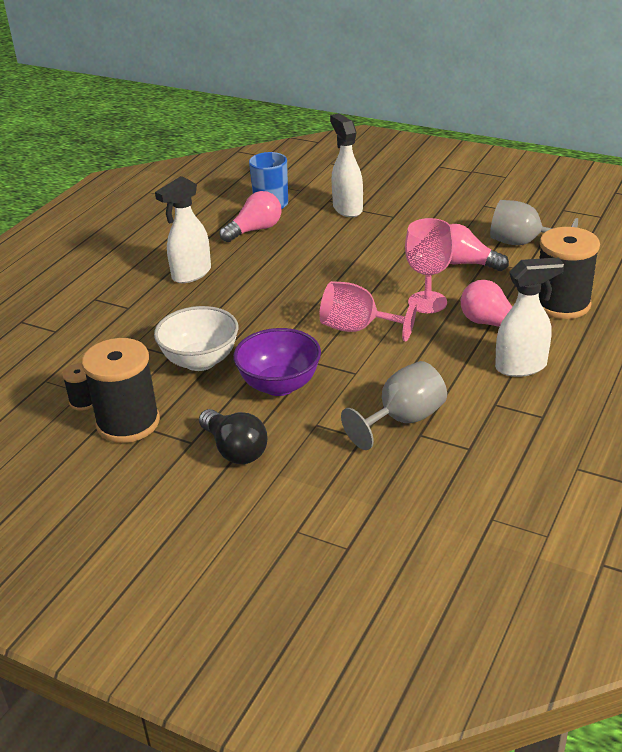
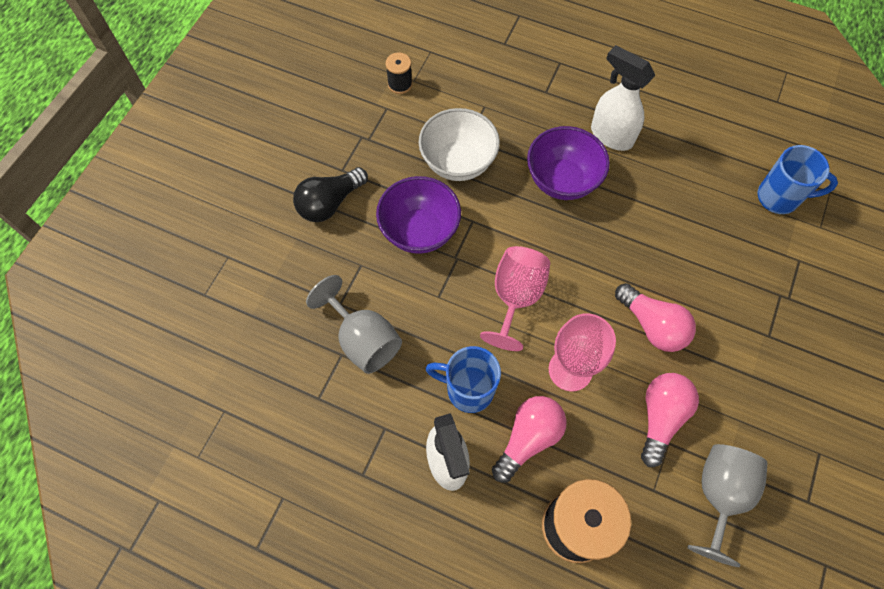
camera: 85 degrees right, 30 degrees up
black spool [82,338,160,443] -> none
pink light bulb [220,191,281,242] -> pink light bulb moved to [615,283,696,352]
white spray bottle [330,113,363,217] -> none
none -> blue mug [425,346,501,413]
none -> purple bowl [527,126,610,200]

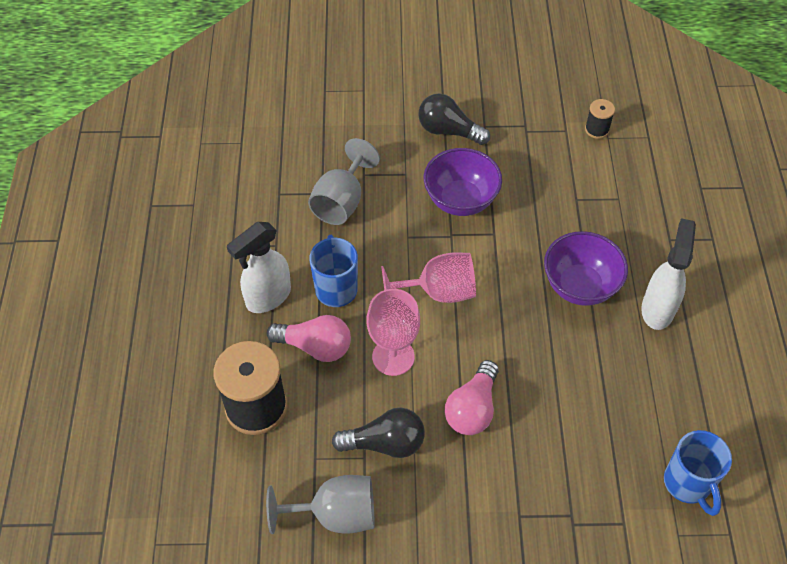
camera: 65 degrees right, 10 degrees down
white bowl [419,108,500,181] -> none
pink light bulb [641,373,699,467] -> black light bulb [332,408,425,458]

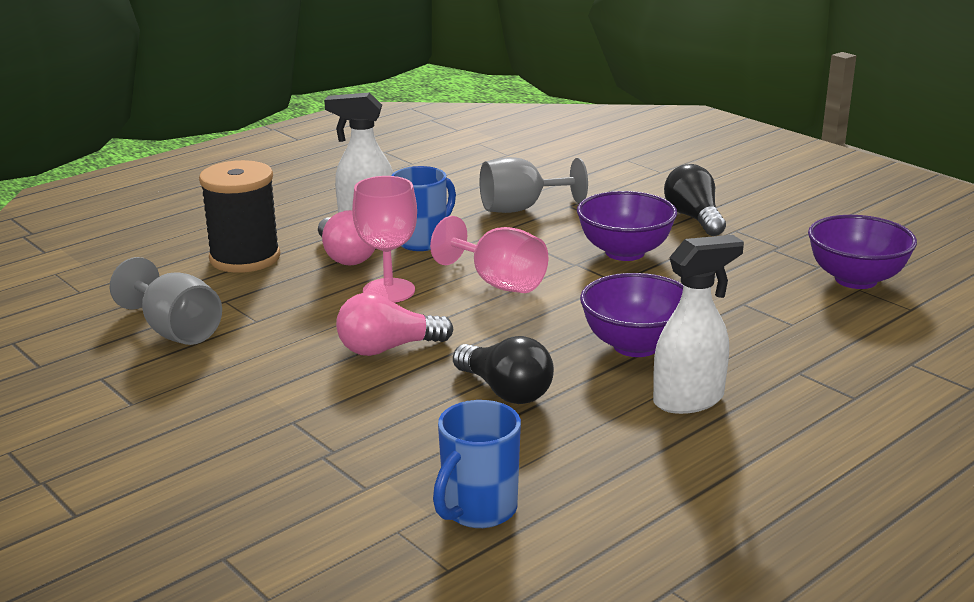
camera: 50 degrees right, 30 degrees down
black light bulb [332,408,425,458] -> black light bulb moved to [453,336,554,404]
black spool [585,99,615,139] -> purple bowl [808,215,917,289]

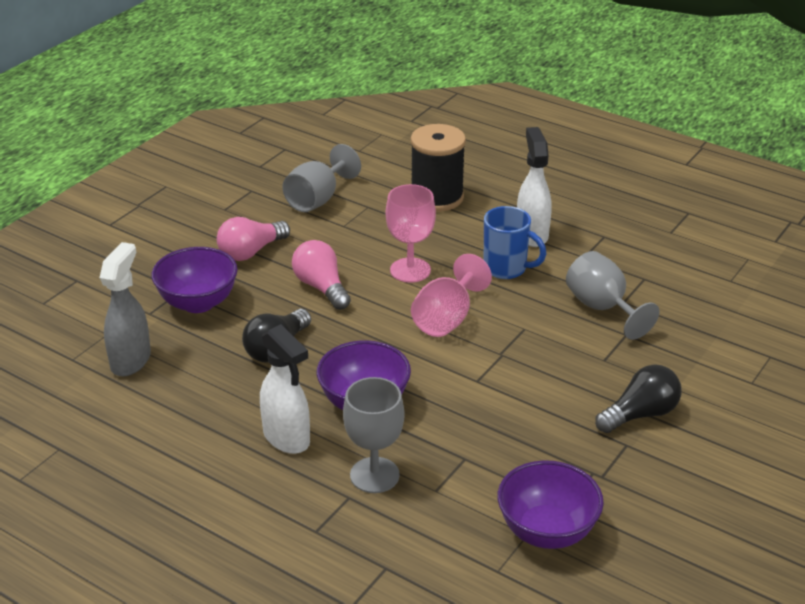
camera: 75 degrees right, 10 degrees up
pink light bulb [318,210,375,266] -> pink light bulb moved to [217,217,290,261]
blue mug [433,400,521,528] -> grey spray bottle [100,242,151,376]
purple bowl [577,191,677,261] -> purple bowl moved to [151,247,238,313]
none -> grey goblet [343,377,405,493]

